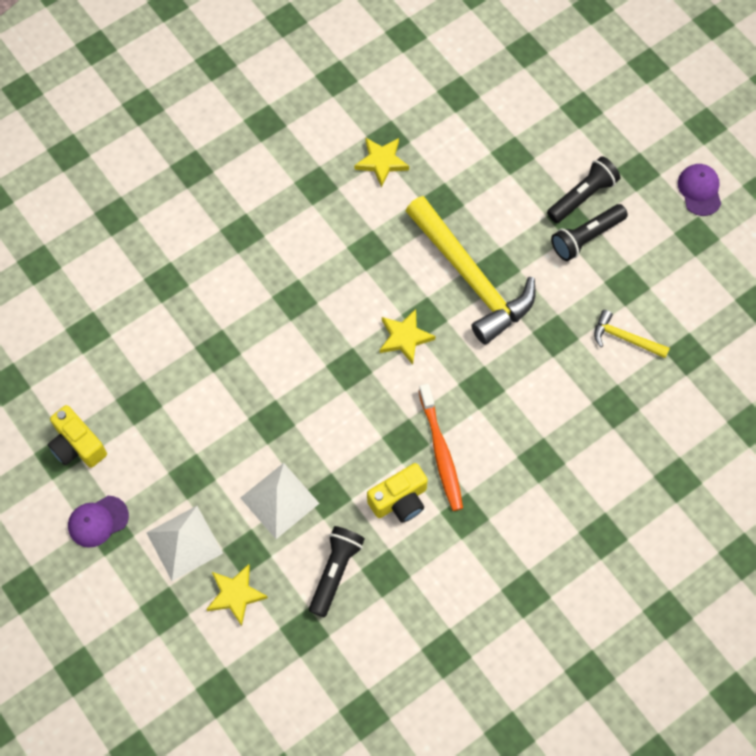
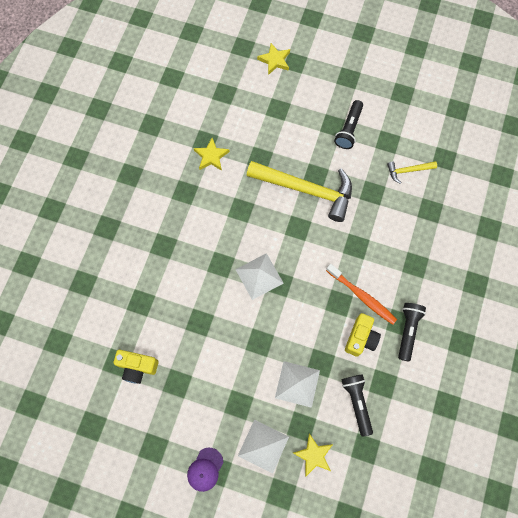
camera: 35 degrees left, 5 degrees up
yellow camera [48,405,107,468] -> yellow camera moved to [114,350,159,384]
yellow star [380,309,435,365] -> yellow star moved to [257,43,290,75]
black flashlight [547,156,620,223] -> black flashlight moved to [398,303,426,362]
purple cap [678,164,721,216] -> none
none -> white pyramid [235,253,284,300]

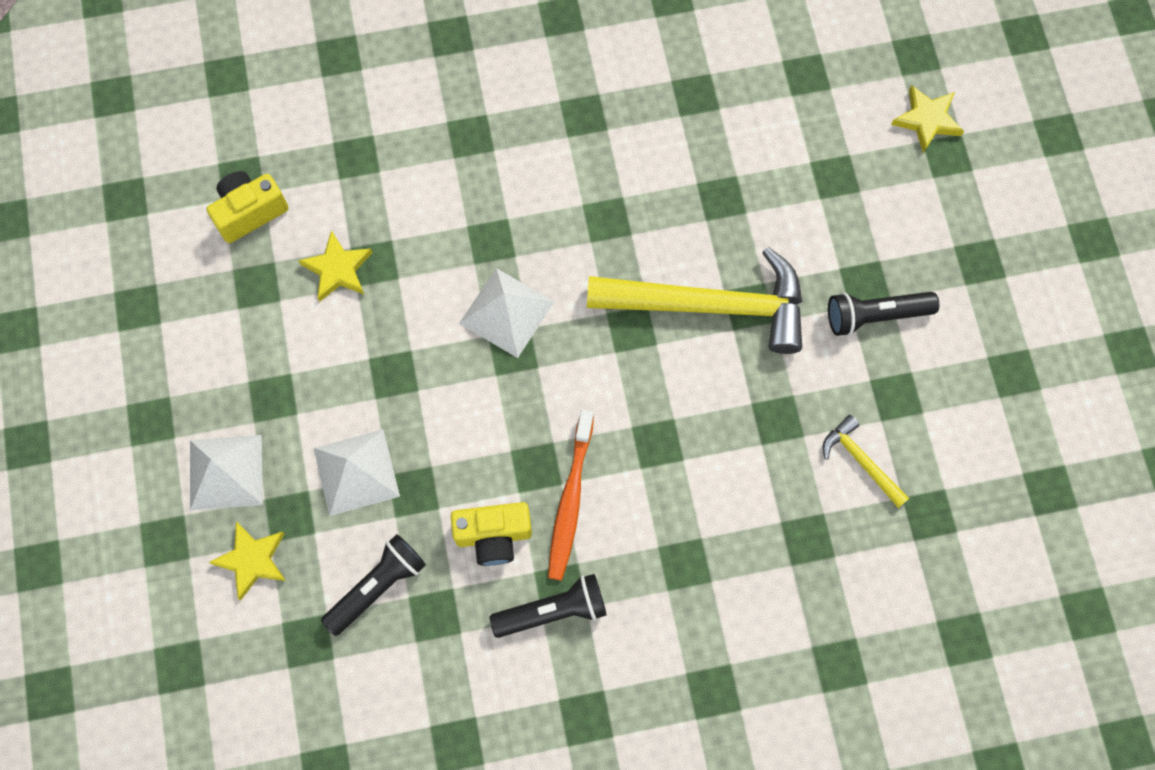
camera: 60 degrees right, 0 degrees up
yellow camera [114,350,159,384] -> yellow camera turned 75 degrees clockwise [207,171,288,243]
purple cap [187,448,224,492] -> none
yellow star [194,138,230,171] -> yellow star moved to [298,230,373,302]
yellow hammer [246,161,352,222] -> yellow hammer turned 75 degrees counterclockwise [587,247,802,354]

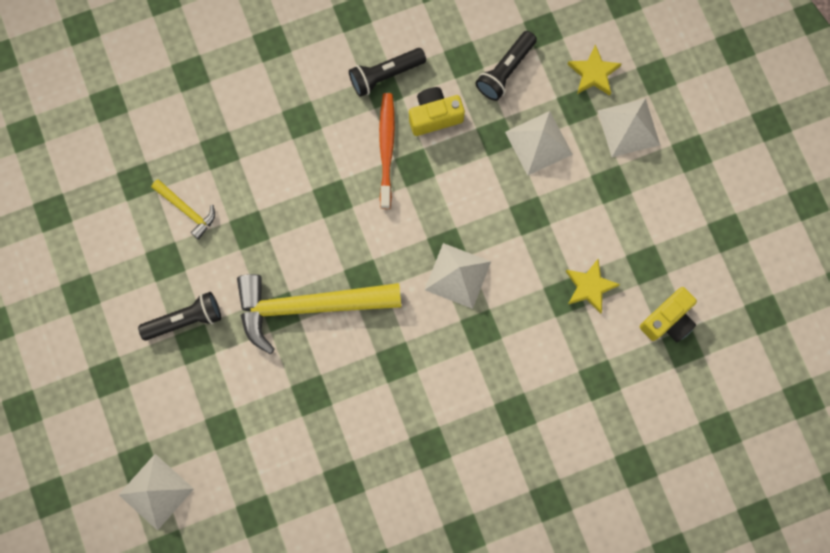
camera: 170 degrees right, 5 degrees up
yellow star [891,85,964,153] -> white pyramid [119,454,194,531]

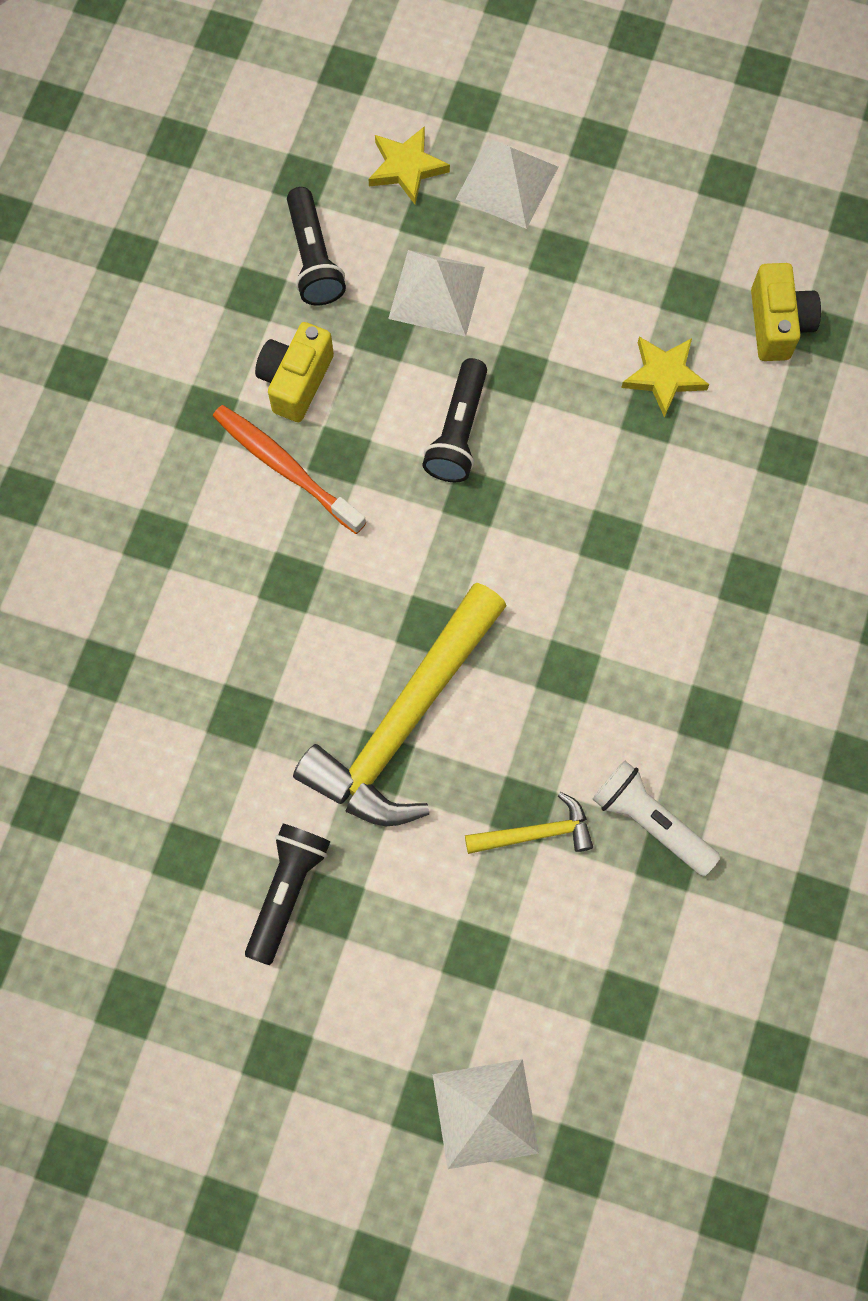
camera: 50 degrees left, 5 degrees down
yellow hammer [151,179,215,240] -> yellow hammer moved to [465,792,593,854]
black flashlight [349,48,426,97] -> black flashlight moved to [422,358,487,482]
white pyramid [425,243,491,309] -> none
none -> white flashlight [593,761,720,876]

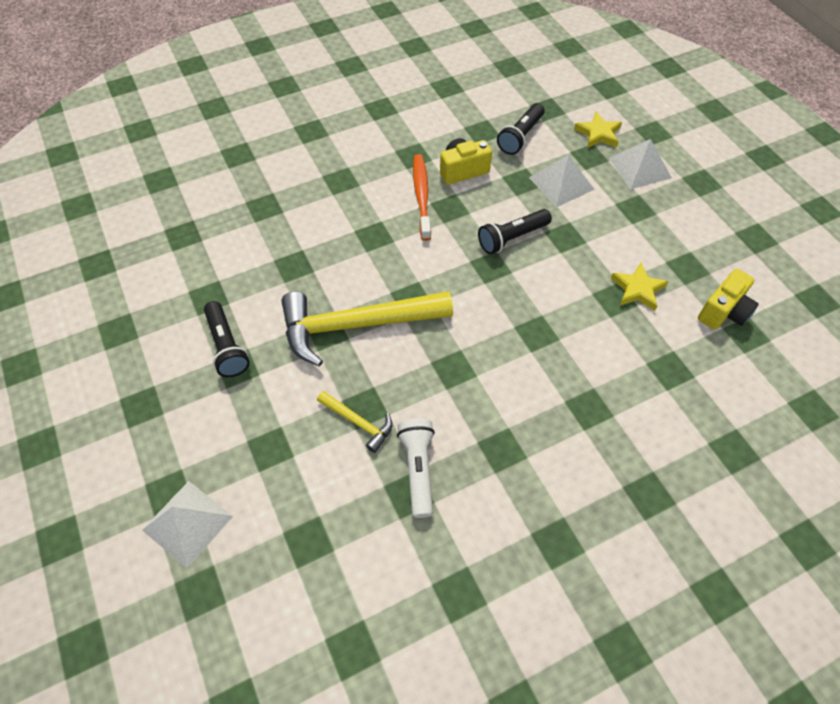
camera: 45 degrees right, 15 degrees down
black flashlight [245,824,331,965] -> black flashlight turned 90 degrees clockwise [204,301,250,377]

